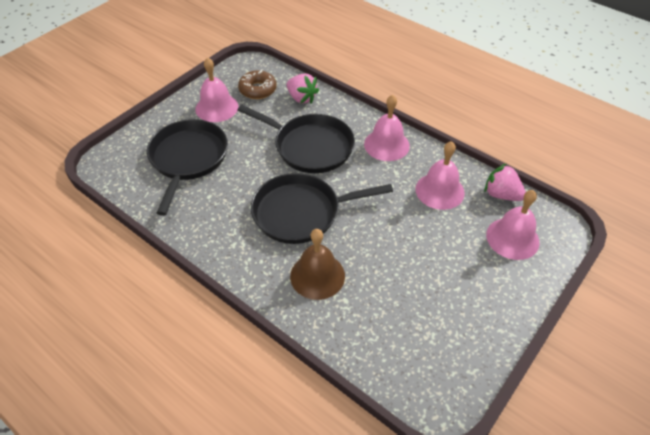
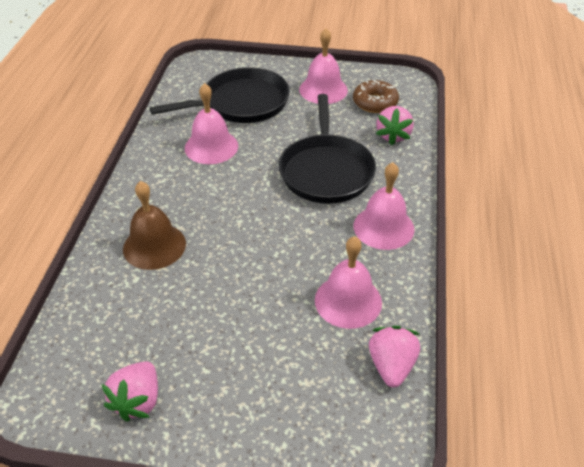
camera: 60 degrees right, 5 degrees down
black pan [251,173,393,244] -> none
pink bell [486,190,540,260] -> pink bell moved to [185,83,238,164]
none -> pink strawberry [101,361,158,422]

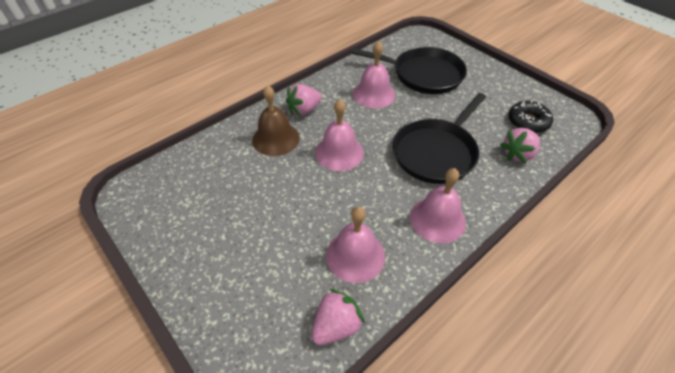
camera: 40 degrees right, 5 degrees up
pink strawberry [101,361,158,422] -> pink strawberry moved to [286,84,322,116]
pink bell [299,28,348,104] -> pink bell moved to [315,99,364,171]
brown donut [353,80,399,113] -> black donut [509,100,553,133]

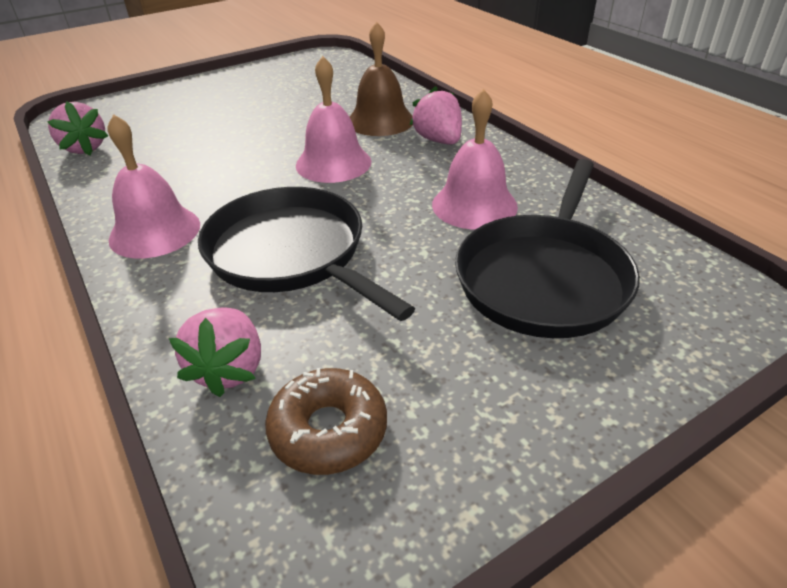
camera: 100 degrees right, 10 degrees down
pink bell [326,207,385,283] -> none
pink strawberry [500,128,540,163] -> pink strawberry turned 150 degrees counterclockwise [169,307,261,397]
black donut [509,100,553,133] -> brown donut [265,368,387,475]

